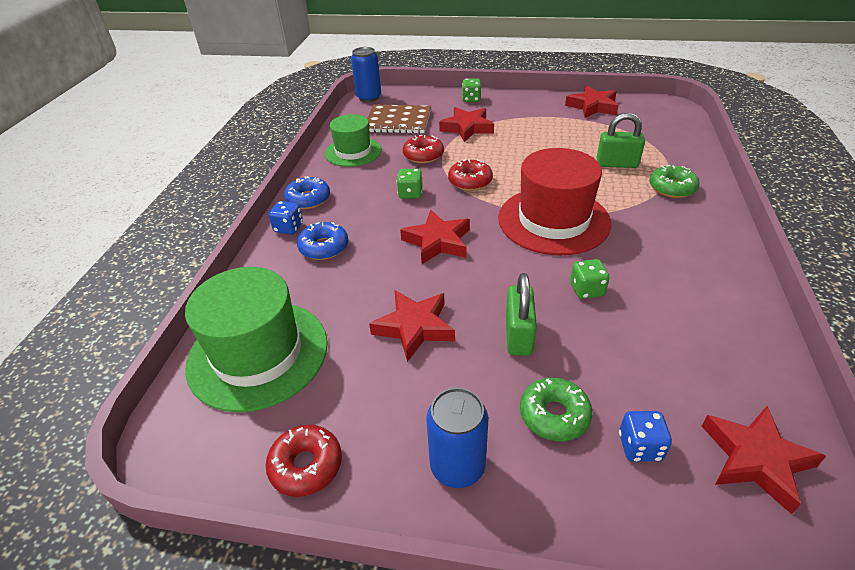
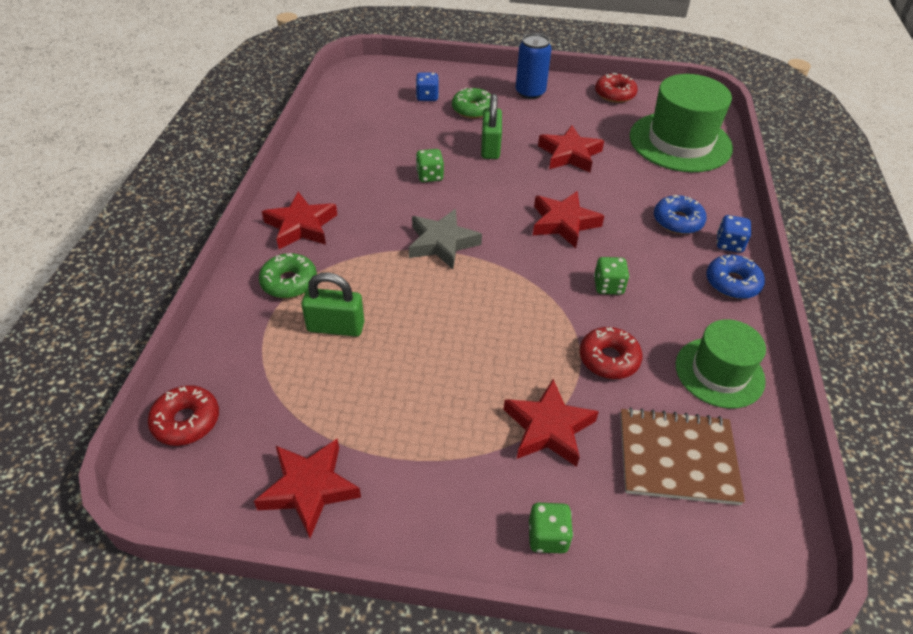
camera: 175 degrees right, 5 degrees up
blue can [351,47,381,102] -> none
red donut [448,159,493,191] -> red donut moved to [148,385,219,446]
red hat [498,148,611,255] -> grey star [409,209,482,269]
red star [702,406,826,514] -> red star moved to [262,192,337,249]

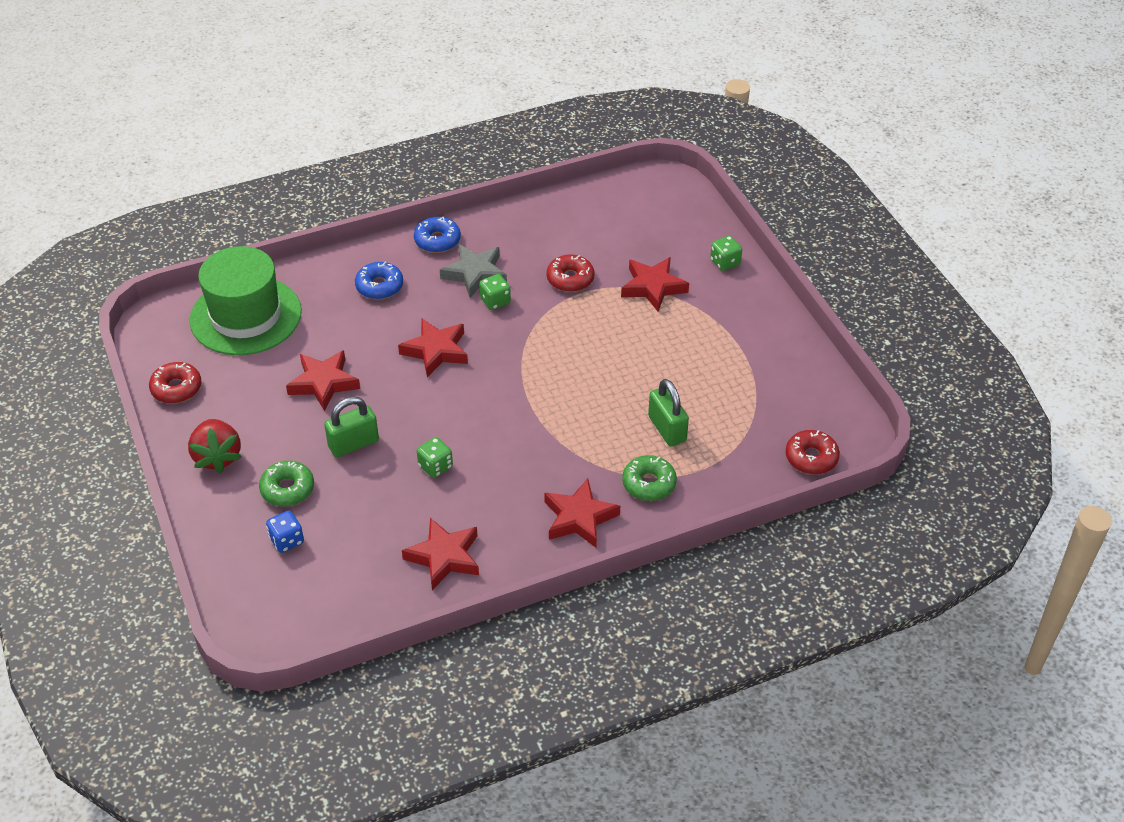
camera: 120 degrees left, 0 degrees up
red star [254,439,361,538] -> red star moved to [402,518,479,590]
grey star [409,209,482,269] -> grey star moved to [440,244,507,298]
blue can [516,33,552,99] -> red strawberry [188,419,242,473]
brown notebook [620,407,745,505] -> none
green hat [676,319,766,409] -> none
blue dice [717,215,751,253] -> none

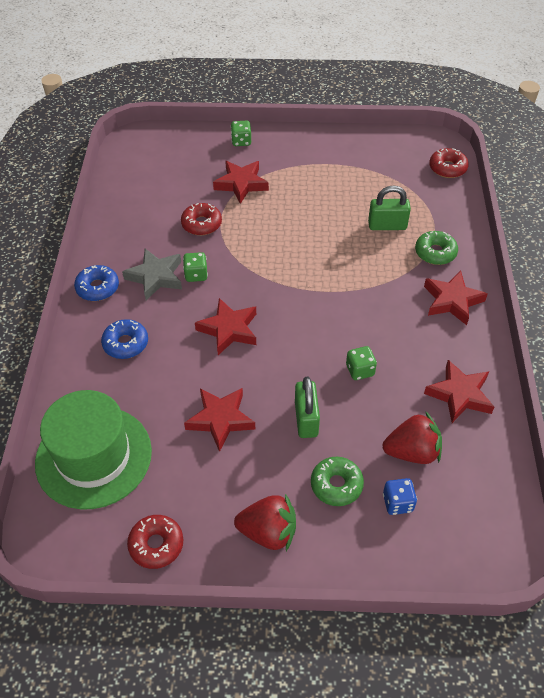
camera: 65 degrees left, 5 degrees up
none -> red strawberry [383,411,442,464]

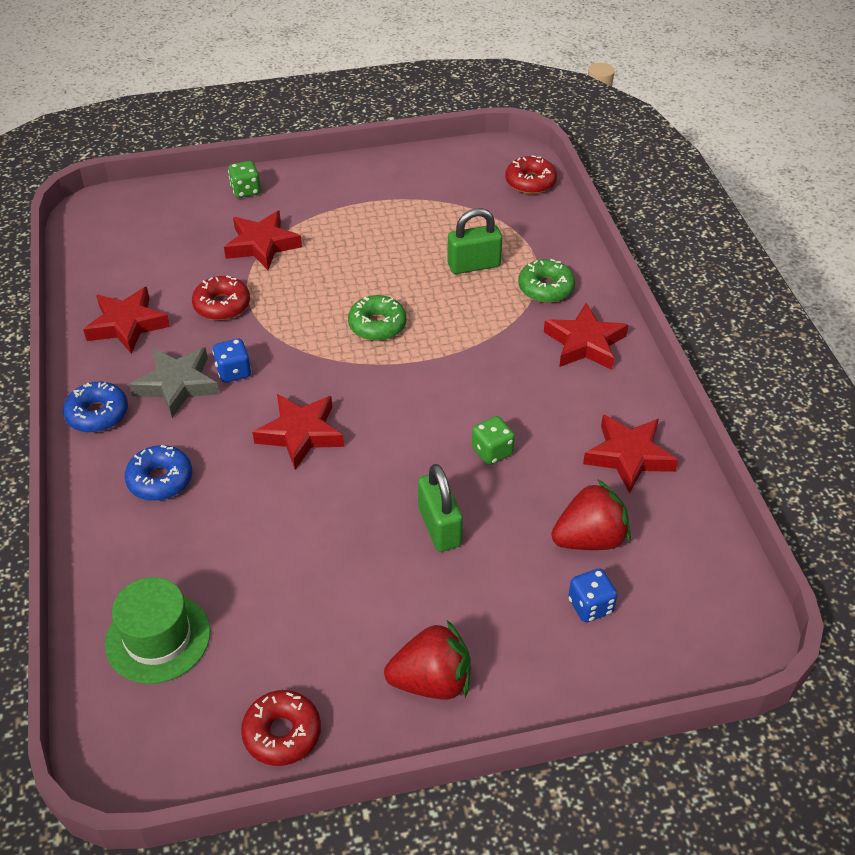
camera: 15 degrees left, 5 degrees down
green hat [35,390,152,509] -> green hat [105,577,210,684], size x0.62
green dice [183,252,208,282] -> blue dice [212,339,251,383]
red star [184,388,255,452] -> red star moved to [83,287,170,354]
green donut [311,457,364,506] -> green donut moved to [348,295,407,341]

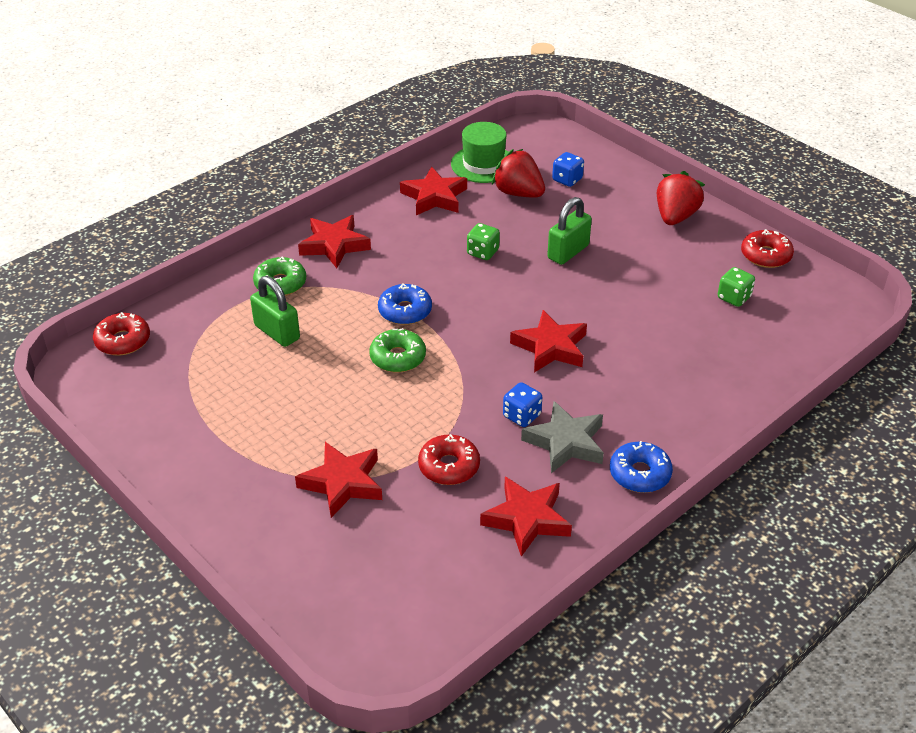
camera: 120 degrees left, 5 degrees down
green hat [105,577,210,684] -> green hat moved to [451,122,508,183]
blue donut [125,445,192,501] -> blue donut moved to [378,283,432,325]
green dice [228,161,261,198] -> green dice moved to [718,267,755,307]
red strawberry [384,620,471,699] -> red strawberry turned 60 degrees clockwise [657,171,705,225]

